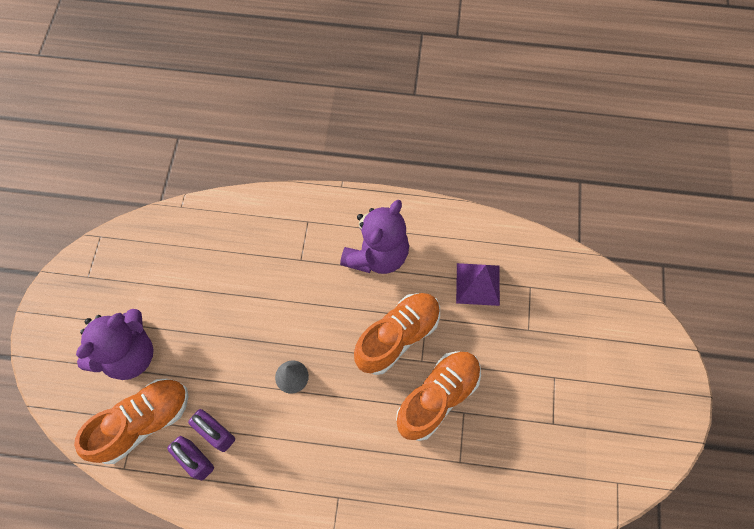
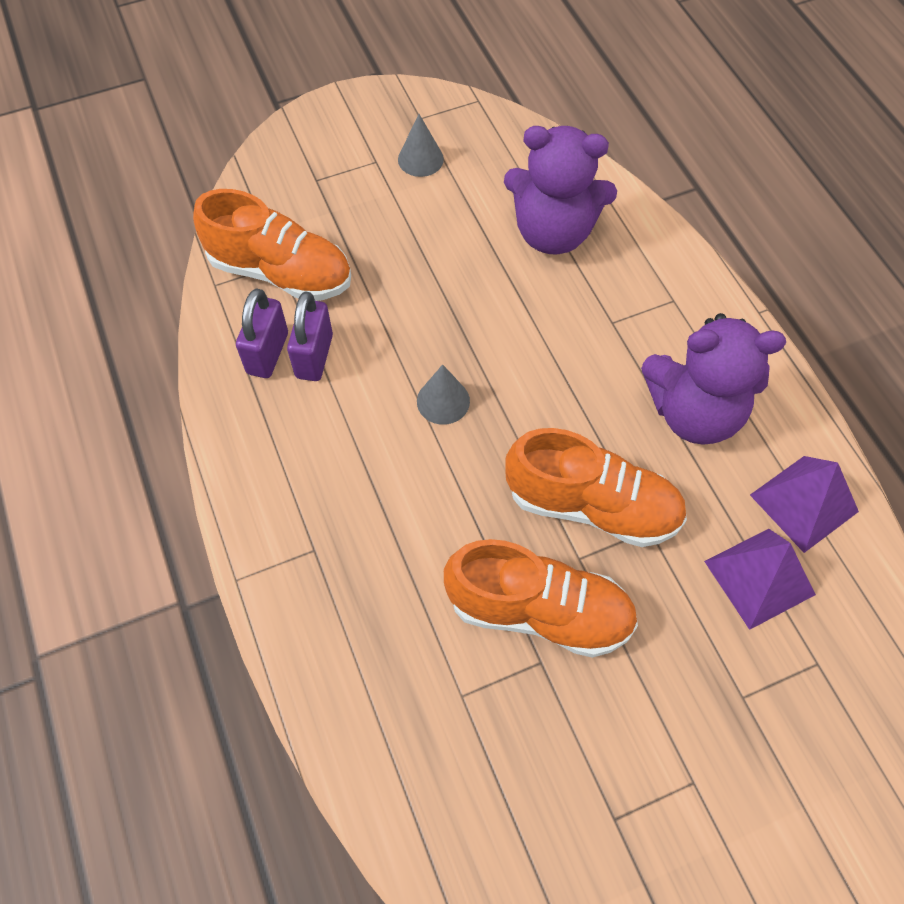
camera: 60 degrees right, 5 degrees down
purple teddy bear [76,309,154,380] -> purple teddy bear moved to [504,126,617,254]
none -> grey cone [398,114,444,177]
none -> purple pyramid [750,456,859,553]

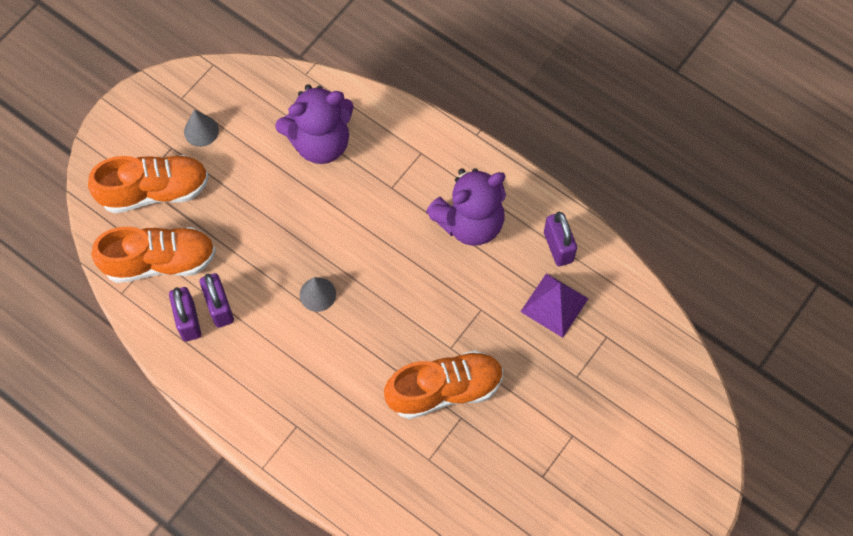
camera: 30 degrees left, 5 degrees up
orange shoe [505,428,687,547] -> orange shoe moved to [88,155,209,213]
purple pyramid [750,456,859,553] -> purple padlock [544,212,577,266]

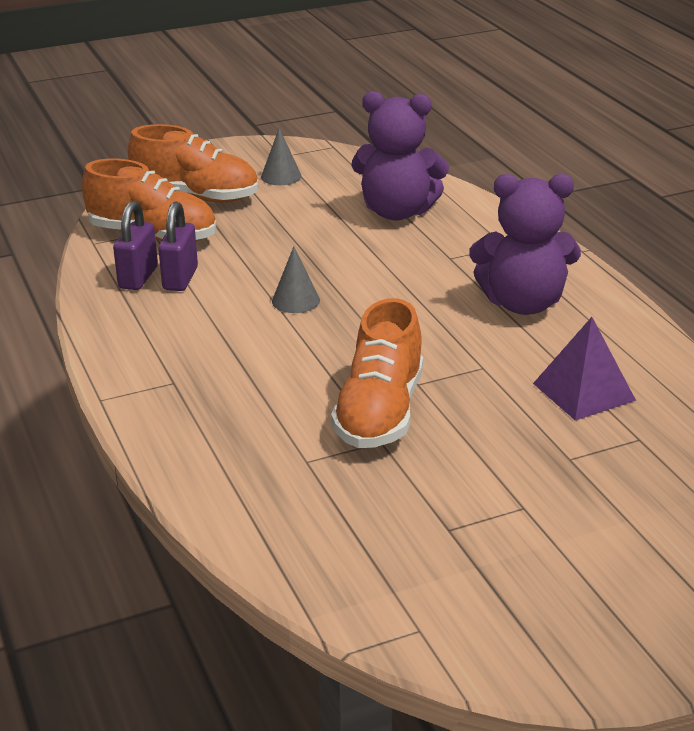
camera: 30 degrees right, 35 degrees down
orange shoe [384,350,503,419] -> orange shoe turned 90 degrees clockwise [331,298,423,448]
purple padlock [544,212,577,266] -> none

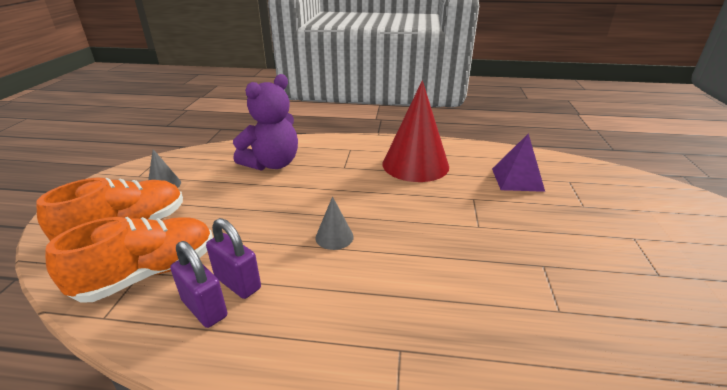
camera: 60 degrees left, 0 degrees up
orange shoe [331,298,423,448] -> none
purple teddy bear [469,174,581,315] -> red cone [383,80,449,182]

